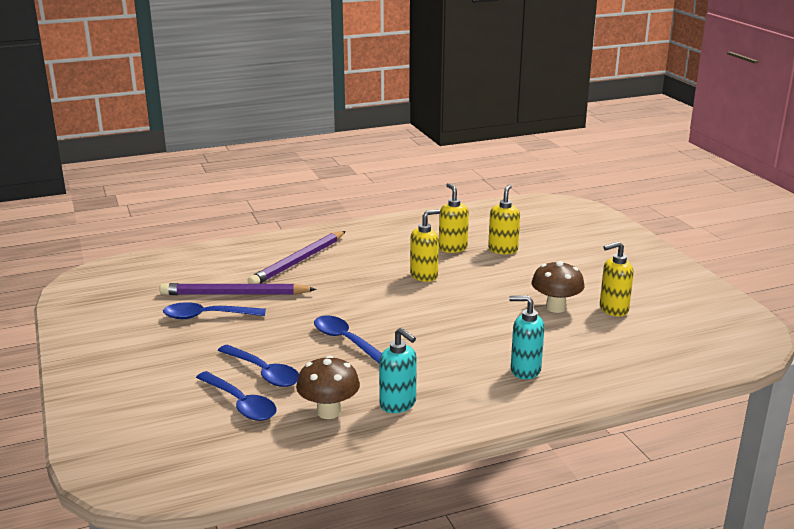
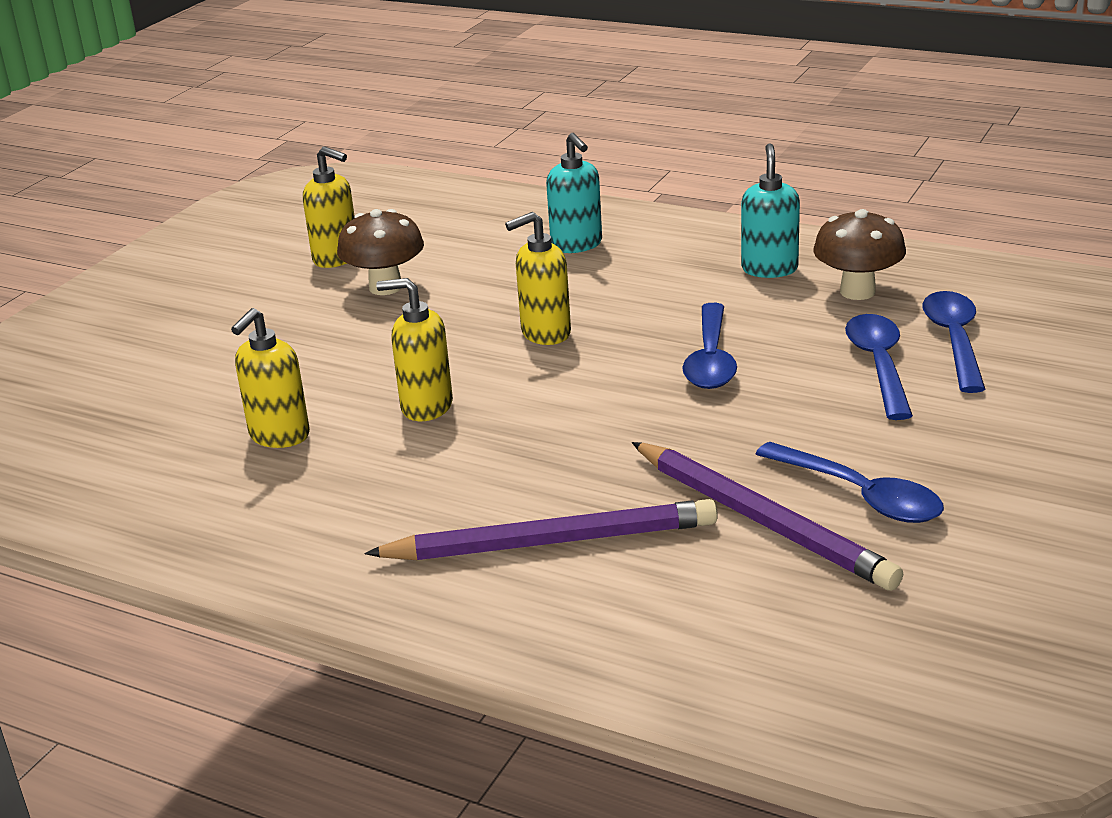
camera: 130 degrees left, 5 degrees up
yellow soap dispenser [488,184,520,254] -> yellow soap dispenser moved to [505,212,571,345]

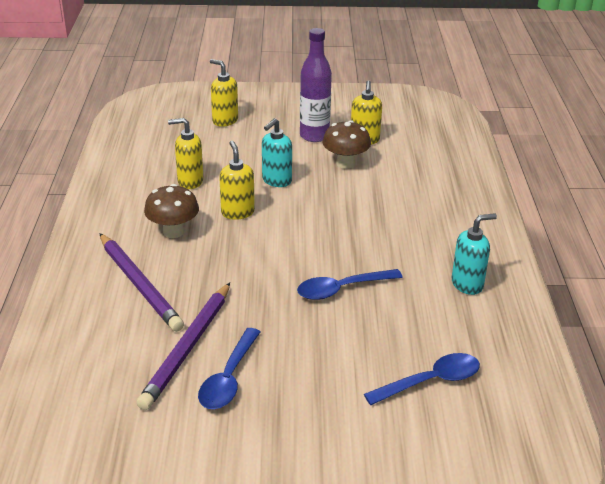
camera: 60 degrees right, 5 degrees up
yellow soap dispenser [505,212,571,345] -> yellow soap dispenser moved to [210,59,238,127]
turquoise soap dispenser [546,133,602,253] -> turquoise soap dispenser moved to [262,118,292,187]
brown mushroom [813,209,906,300] -> brown mushroom moved to [144,184,199,238]
blue spoon [845,314,913,420] -> none
none -> purple bottle [300,28,332,142]

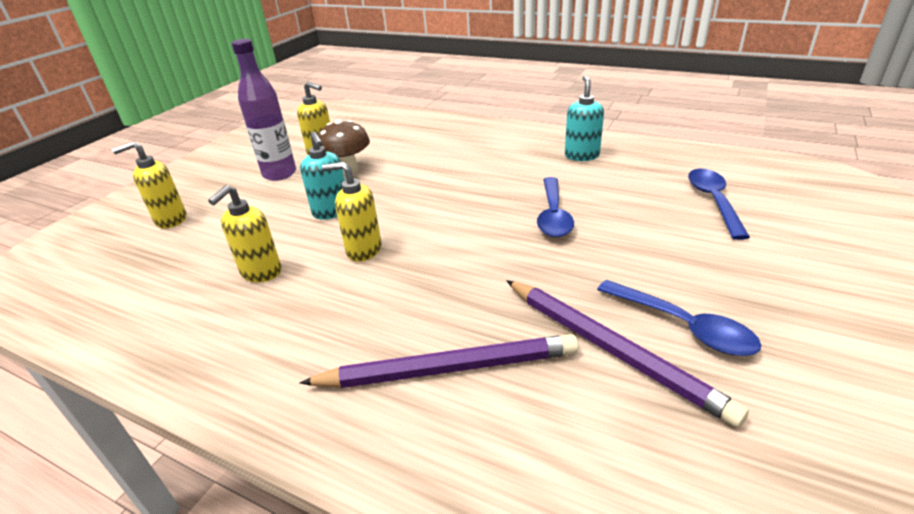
camera: 60 degrees left, 0 degrees up
brown mushroom [144,184,199,238] -> none

